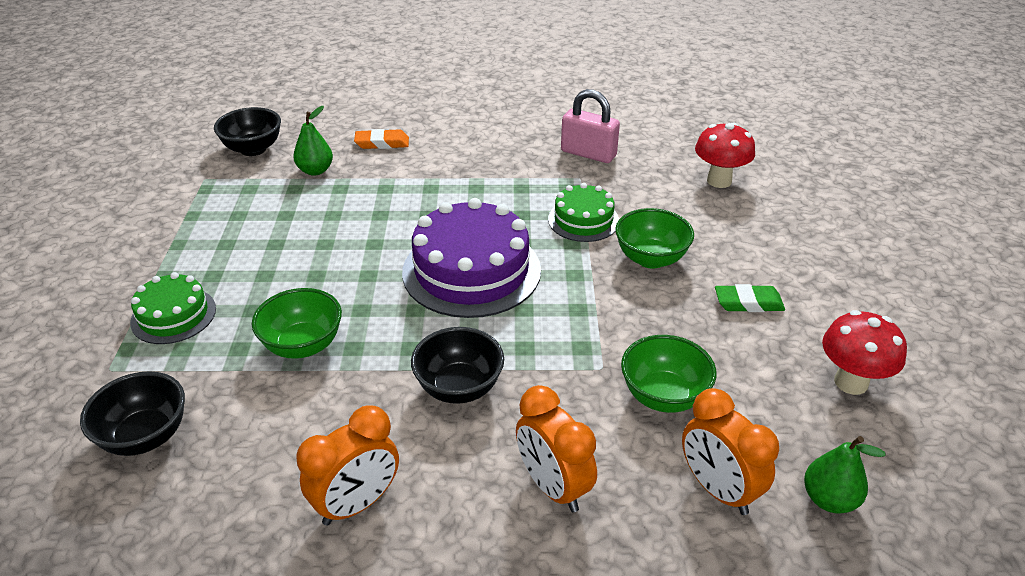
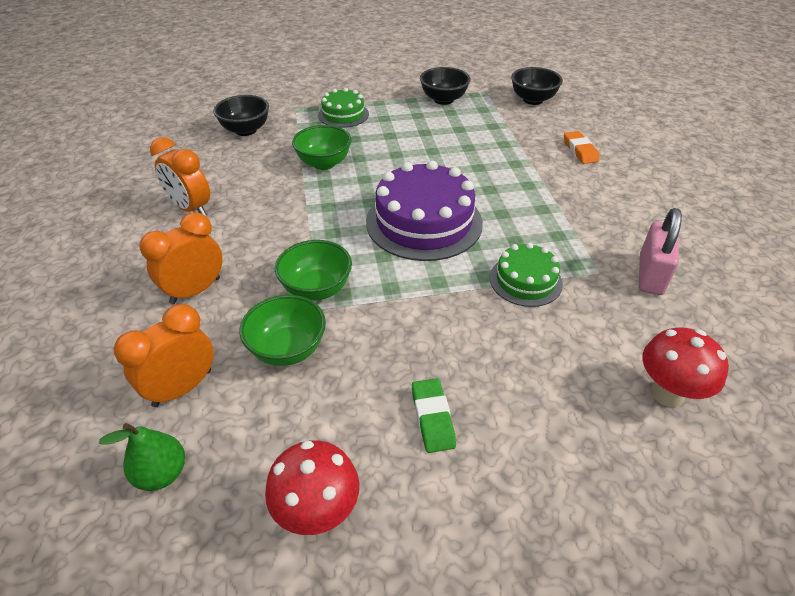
camera: 80 degrees right, 5 degrees up
green pear [293,106,333,176] -> none
black bowl [411,327,504,404] -> black bowl moved to [420,67,470,105]
green bowl [615,208,694,269] -> green bowl moved to [275,240,352,301]

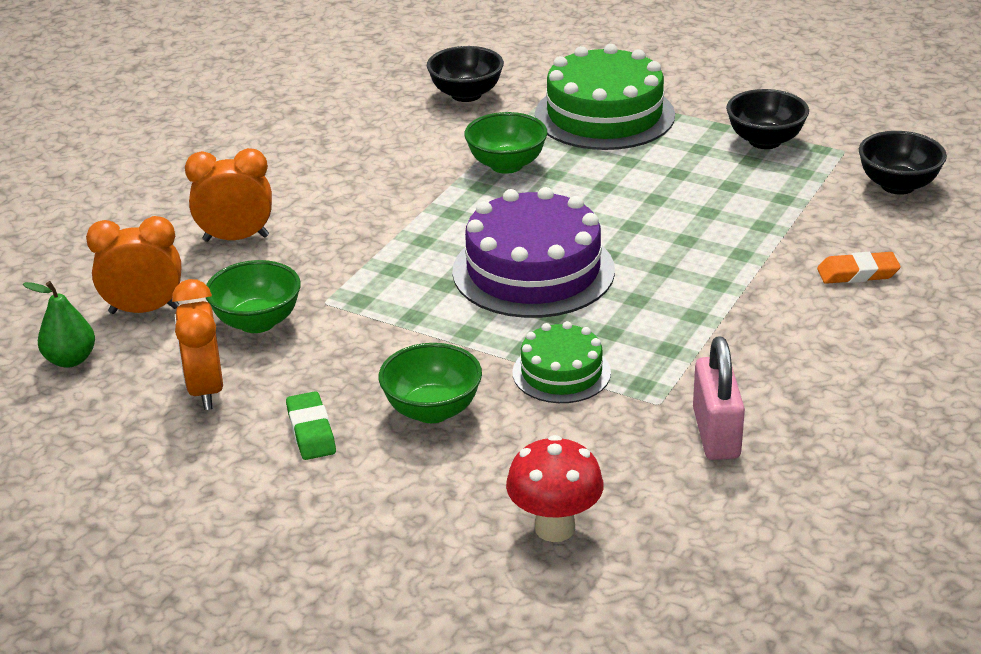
camera: 40 degrees right, 10 degrees down
orange clock [150,137,210,216] -> orange clock moved to [172,279,223,410]
red mushroom [265,440,359,535] -> none
green bowl [275,240,352,301] -> green bowl moved to [379,343,482,423]
green cake [318,88,369,128] -> green cake [535,44,675,150], size x1.80
green eraser [412,378,456,453] -> green eraser turned 45 degrees counterclockwise [286,391,336,460]
orange eraser [564,131,600,164] -> orange eraser turned 60 degrees clockwise [817,252,901,284]
pink padlock [639,208,682,295] -> pink padlock turned 60 degrees counterclockwise [693,337,745,460]

